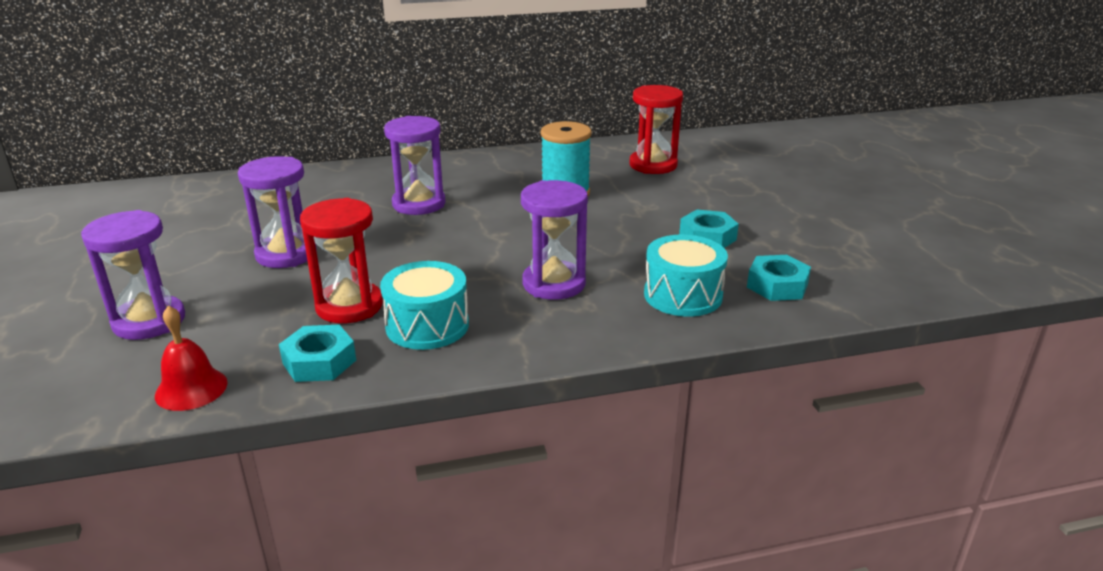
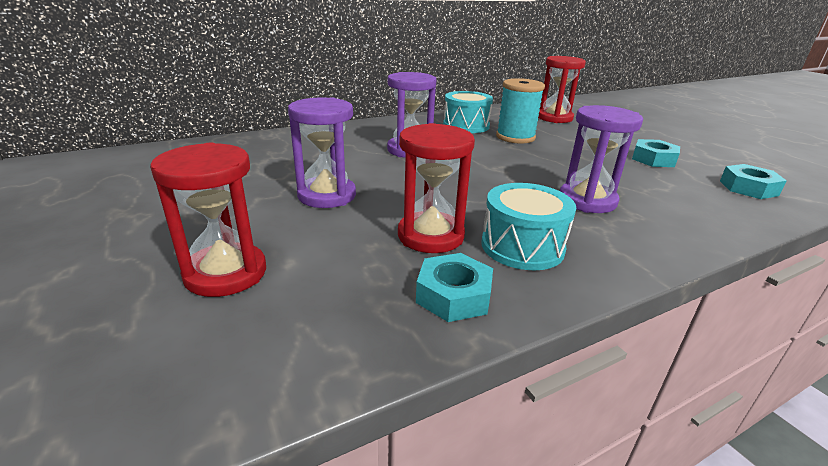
camera: 15 degrees left, 0 degrees up
purple hourglass [81,210,185,340] -> red hourglass [150,142,266,297]
red bell [155,305,228,411] -> none
turquoise drum [644,235,728,317] -> turquoise drum moved to [443,91,493,133]

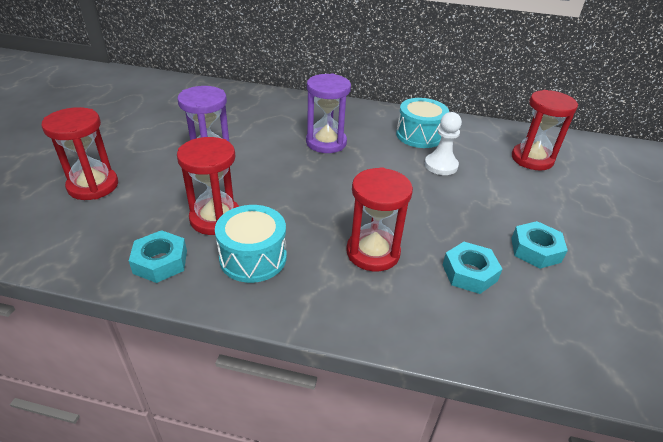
camera: 40 degrees right, 10 degrees up
turquoise spool [496,78,545,144] -> white pawn [424,112,462,175]
purple hourglass [560,105,643,213] -> red hourglass [346,167,413,271]
turquoise nut [720,164,787,199] -> turquoise nut moved to [443,242,502,294]

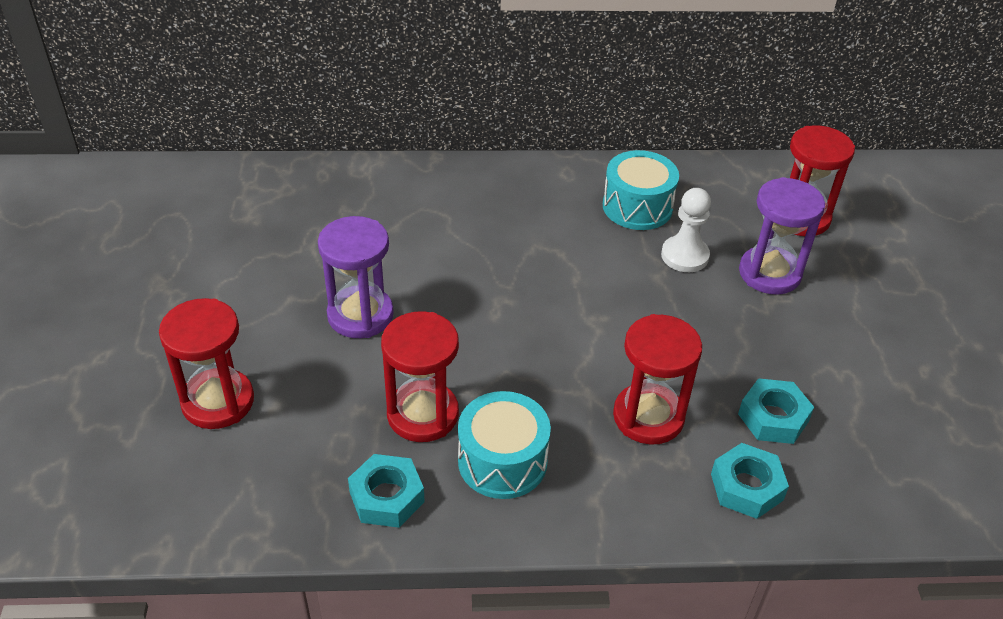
camera: 15 degrees left, 5 degrees up
purple hourglass [306,74,351,153] -> purple hourglass moved to [739,177,825,295]
turquoise nut [511,221,568,269] -> turquoise nut moved to [711,443,789,519]

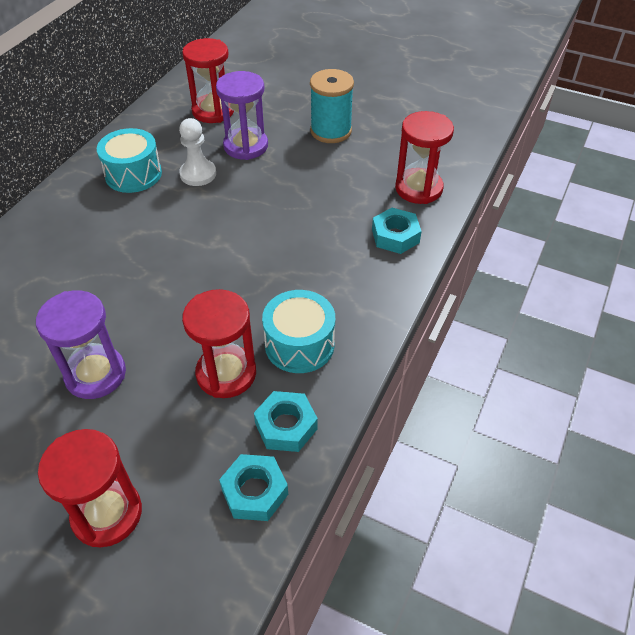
camera: 60 degrees left, 5 degrees up
red hourglass [613,314,702,445] -> red hourglass moved to [395,111,454,204]
turquoise nut [738,378,814,444] -> turquoise nut moved to [219,454,288,521]
none -> turquoise spool [310,69,354,143]

